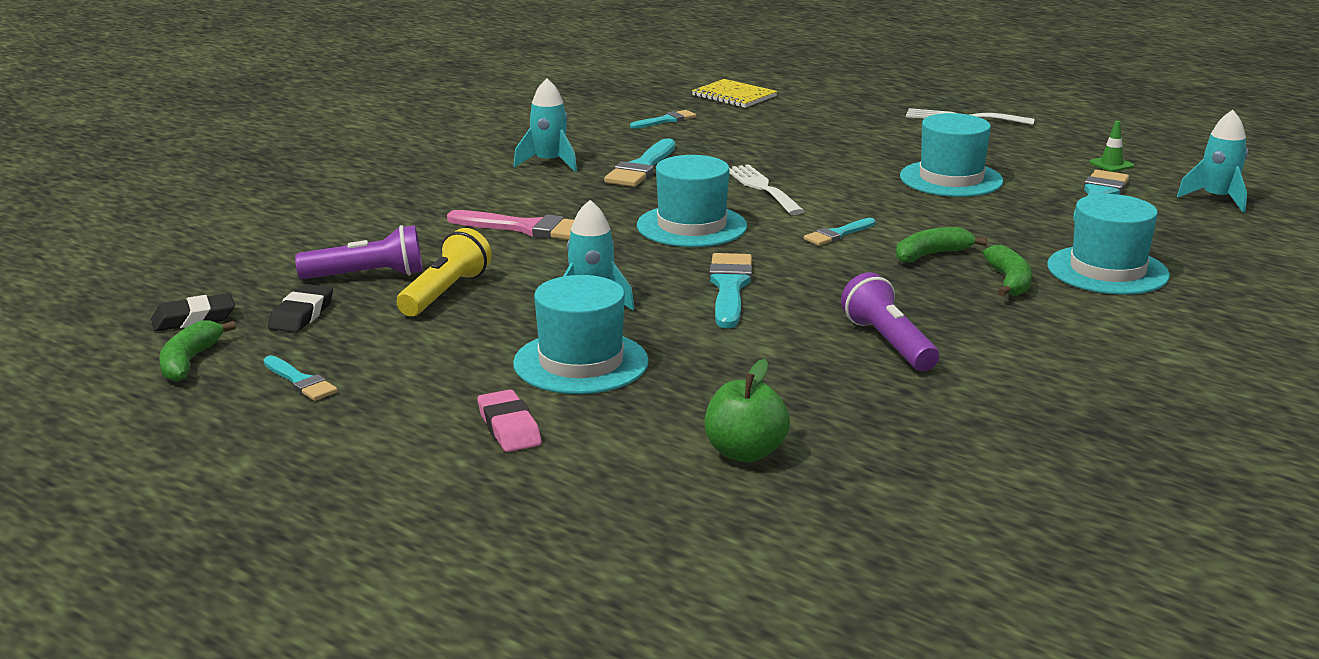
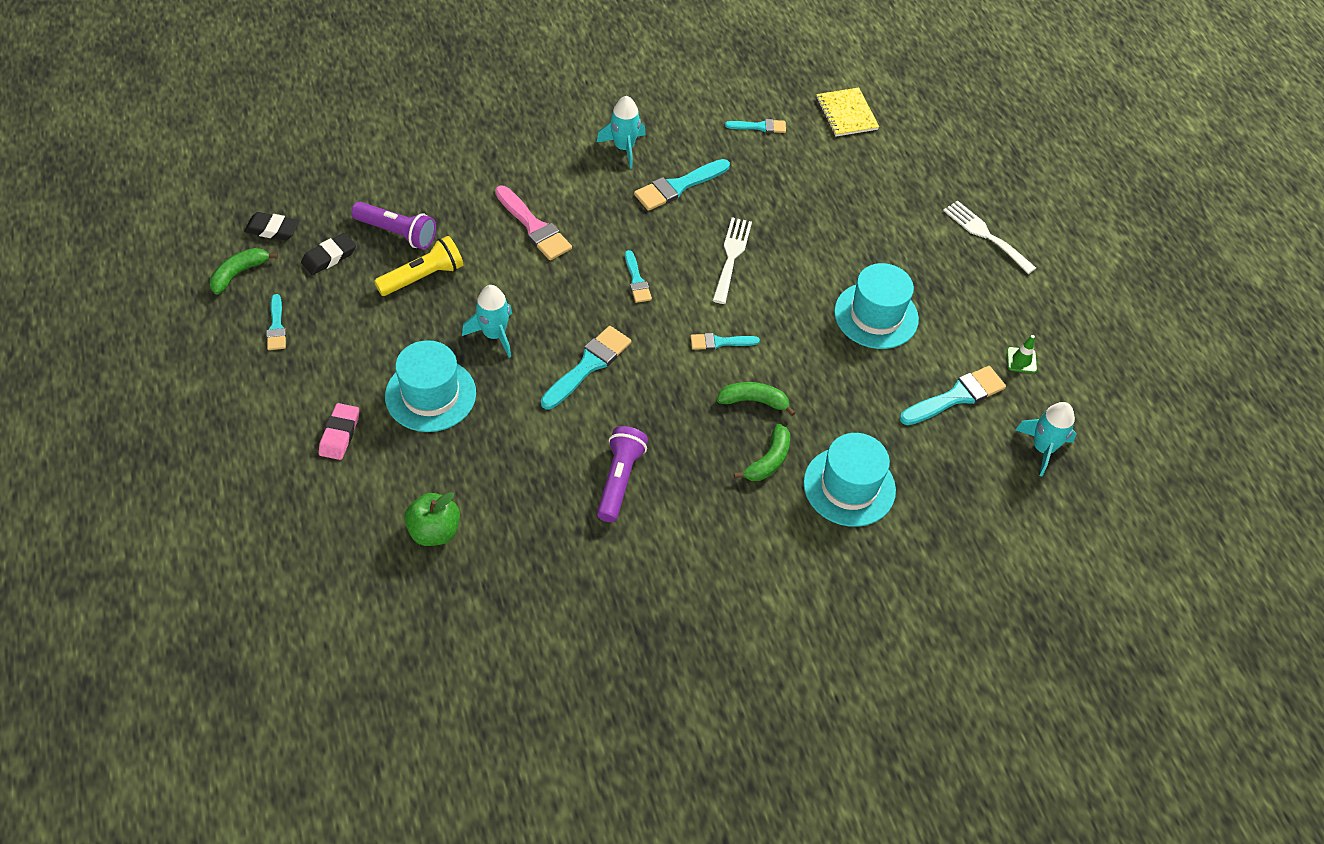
camera: 30 degrees right, 30 degrees up
turquoise hat [637,155,747,247] -> turquoise brush [625,250,652,303]

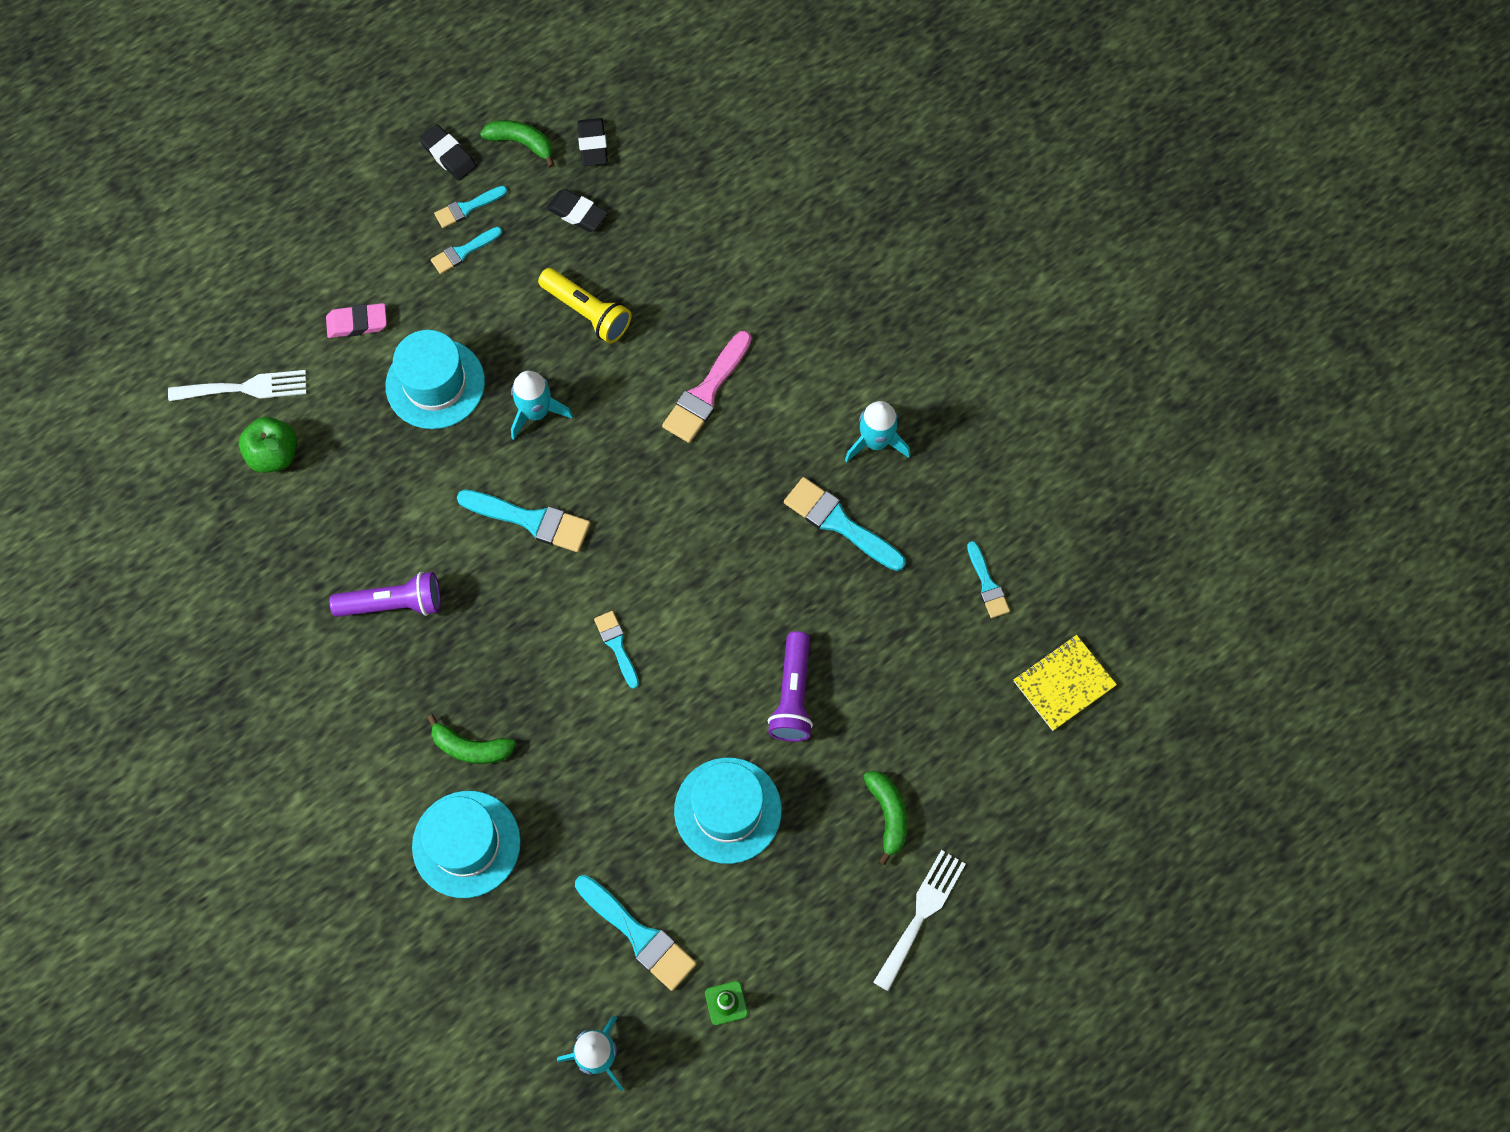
camera: 75 degrees right, 15 degrees up
purple flashlight [351,202,436,249] -> purple flashlight moved to [768,631,813,742]
turquoise brush [625,250,652,303] -> turquoise brush moved to [431,227,502,274]
white fork [712,217,752,304] -> white fork moved to [168,370,307,401]
green banana [717,382,796,416] -> green banana moved to [863,771,908,865]
none -> black eraser [419,124,477,181]

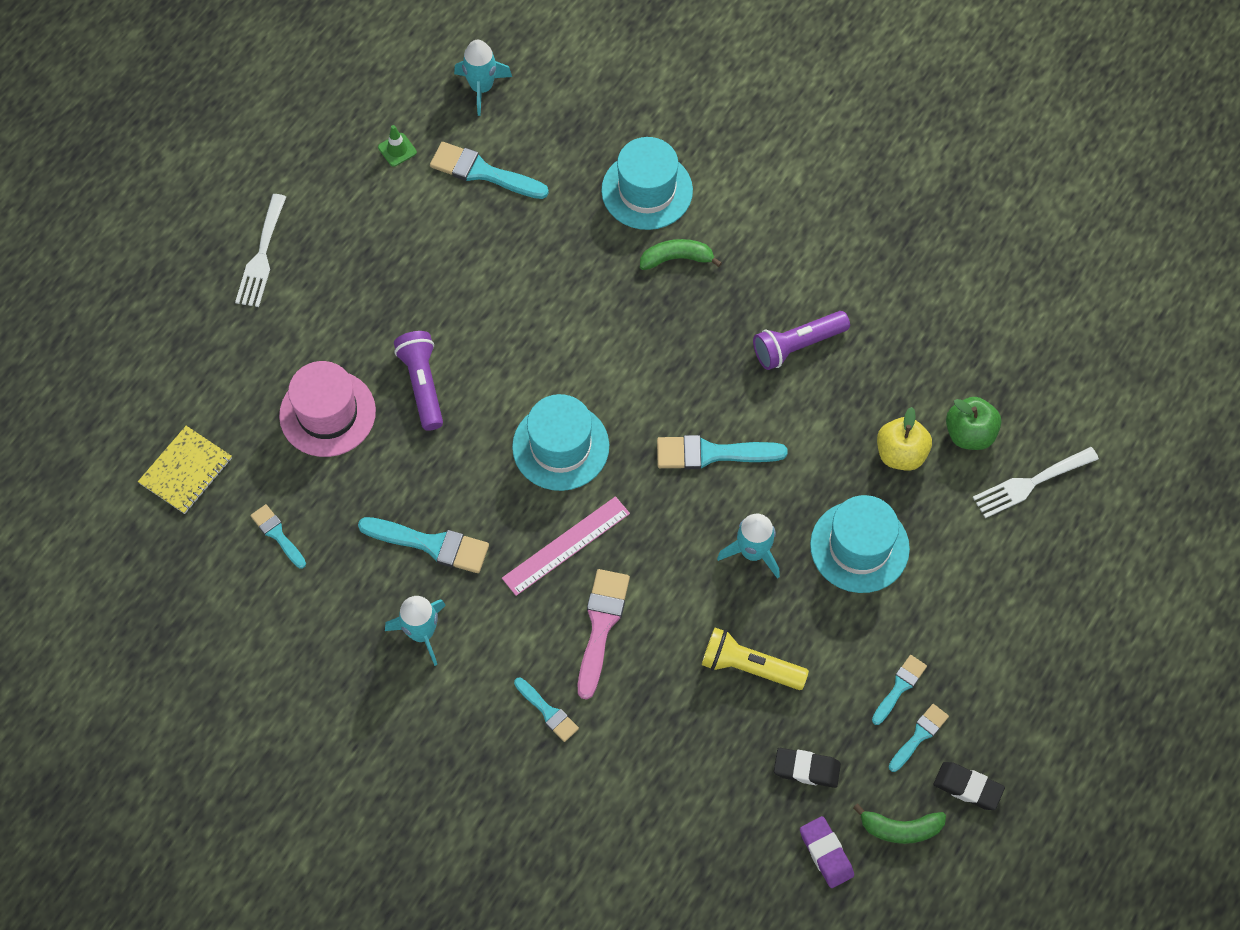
camera: 160 degrees right, 5 degrees down
pink eraser [326,303,387,338] -> none
black eraser [577,118,608,166] -> purple eraser [800,816,854,888]
turquoise brush [594,611,639,689] -> turquoise brush moved to [514,678,579,742]
turquoise hat [674,758,782,864] -> turquoise hat moved to [512,394,609,491]
green banana [863,771,908,865] -> none
none -> pink hat [279,361,376,457]
none -> pink ruler [502,496,630,596]
none -> yellow apple [877,407,932,471]

